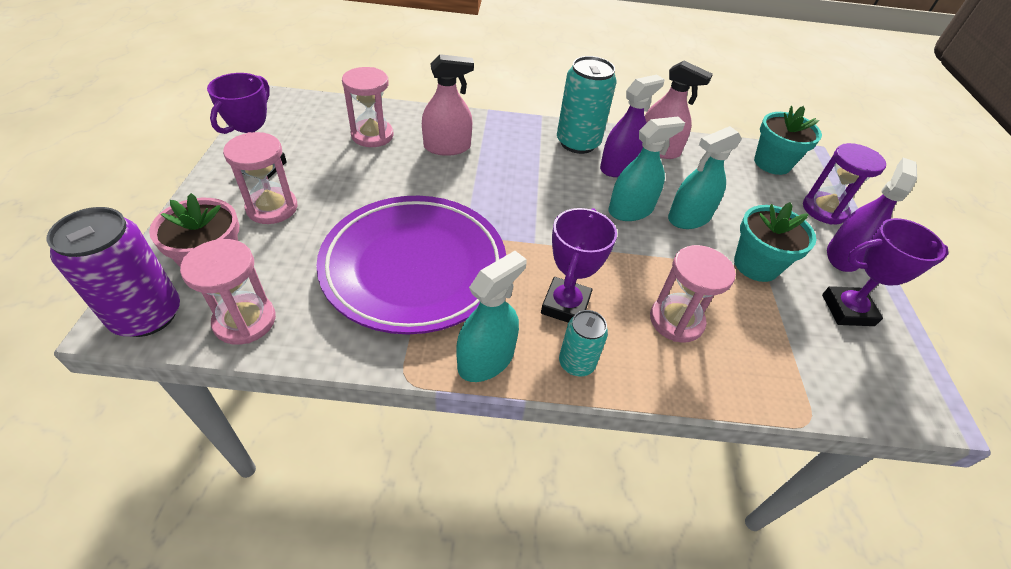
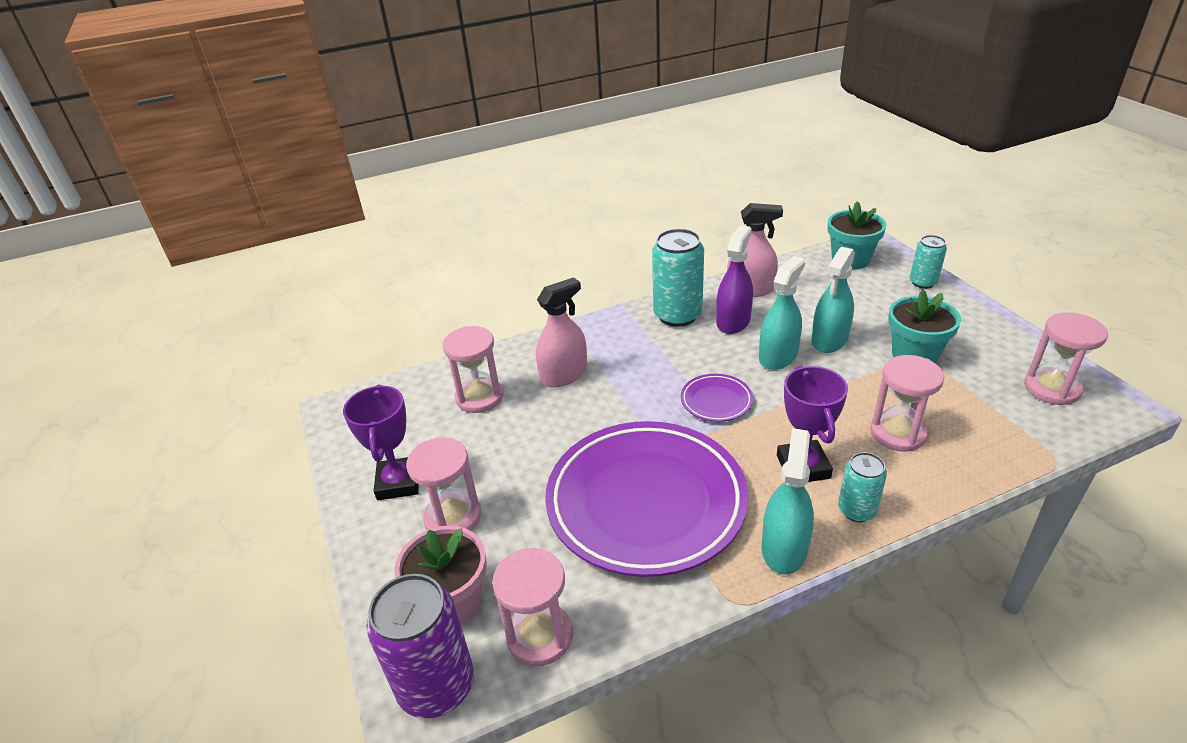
camera: 20 degrees left, 10 degrees down
purple hourglass [803,143,886,225] -> turquoise can [910,235,947,289]
purple trophy [822,218,949,326] -> none
purple spray bottle [827,158,917,272] -> none
none -> purple plate [681,374,753,422]
none -> pink hourglass [1024,312,1108,405]

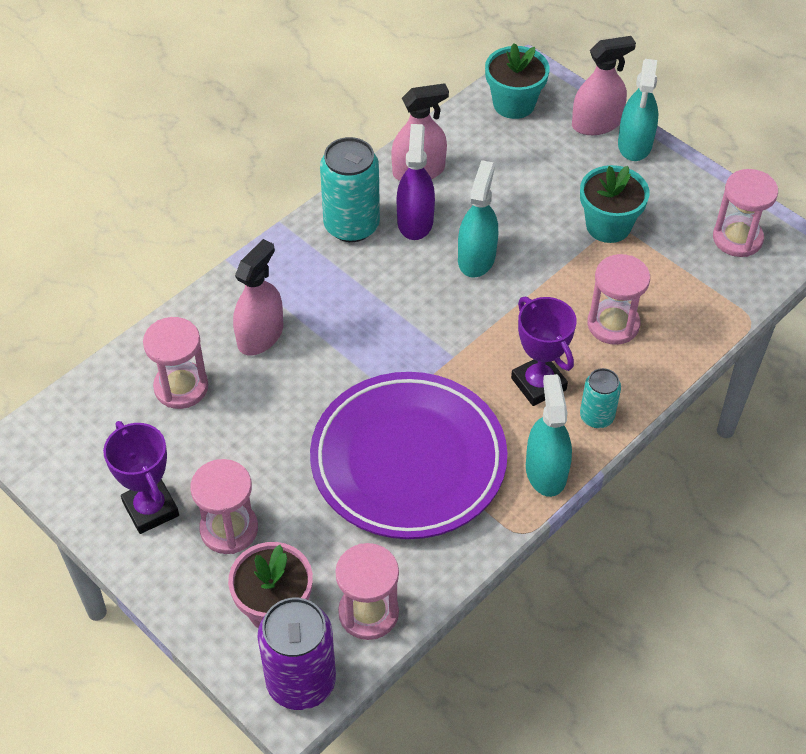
camera: 25 degrees left, 15 degrees up
purple plate [681,374,753,422] -> none
turquoise spray bottle [811,247,855,353] -> turquoise spray bottle moved to [618,59,658,161]
turquoise can [910,235,947,289] -> pink spray bottle [572,36,636,135]

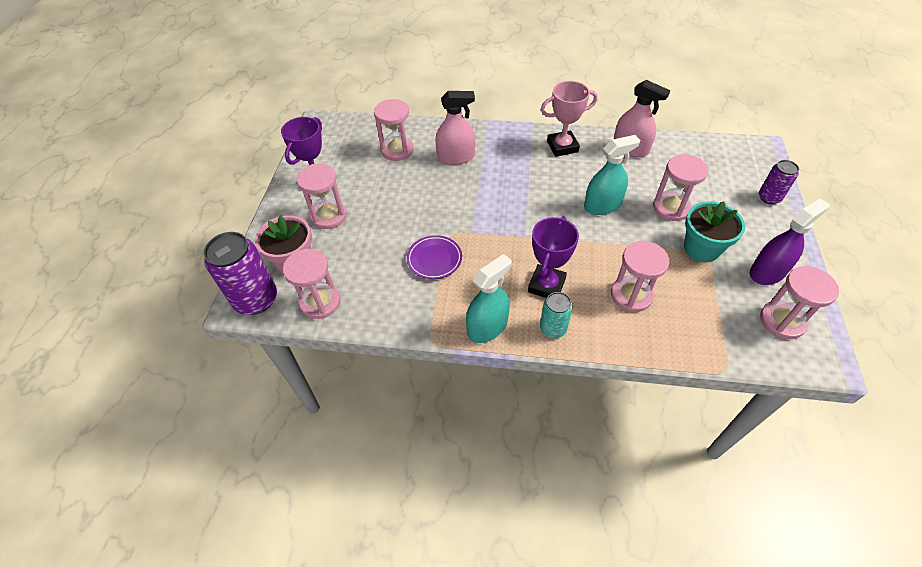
camera: 55 degrees right, 0 degrees up
purple plate [310,372,507,539] -> purple plate [407,235,462,279], size x0.41
turquoise can [320,137,380,242] -> pink trophy [540,81,598,157]
purple spray bottle [397,124,435,240] -> purple spray bottle moved to [750,198,830,285]
turquoise flower pot [485,43,549,119] -> none
pink spray bottle [572,36,636,135] -> purple can [759,160,799,204]
turquoise spray bottle [618,59,658,161] -> none
none -> pink hourglass [653,154,708,221]

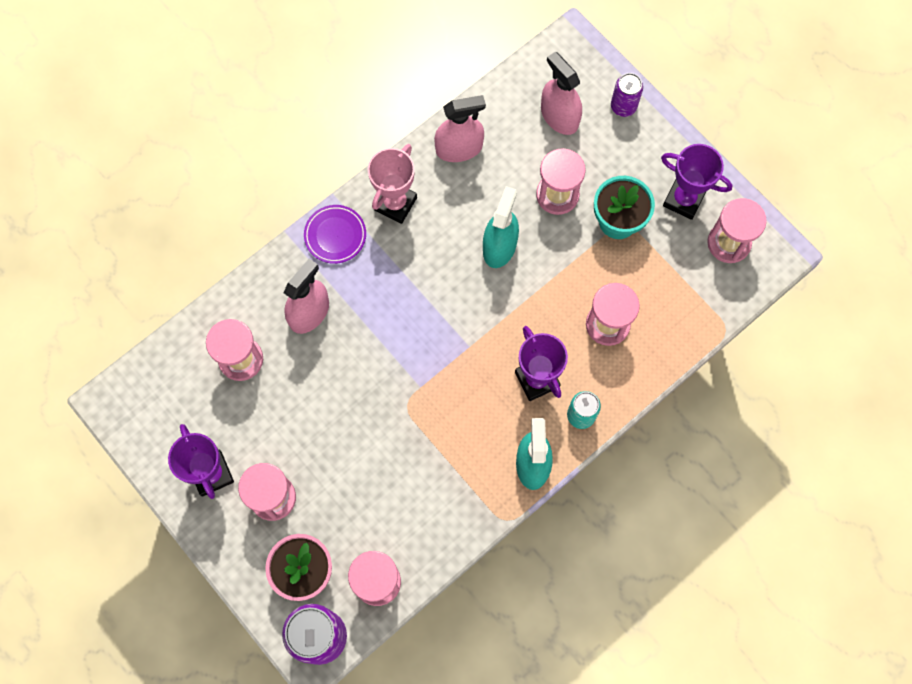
camera: 50 degrees left, 20 degrees up
purple plate [407,235,462,279] -> purple plate moved to [304,205,366,264]
purple spray bottle [750,198,830,285] -> purple trophy [661,144,733,220]
none -> pink spray bottle [541,52,582,135]

